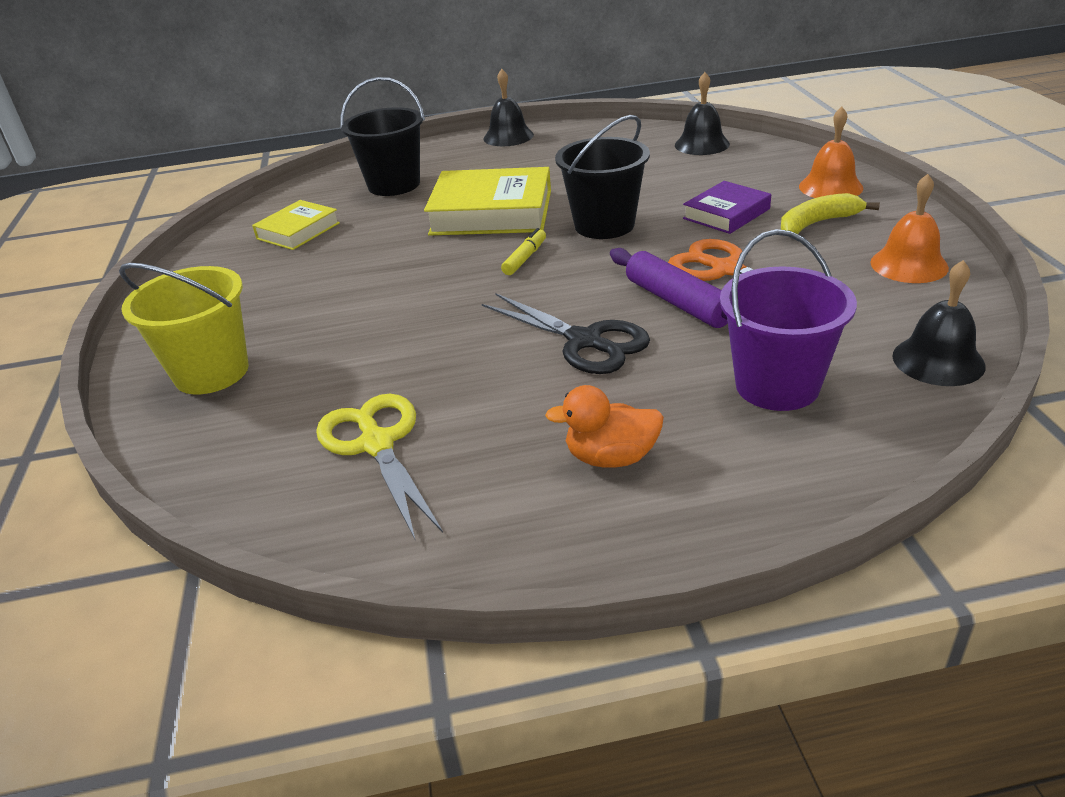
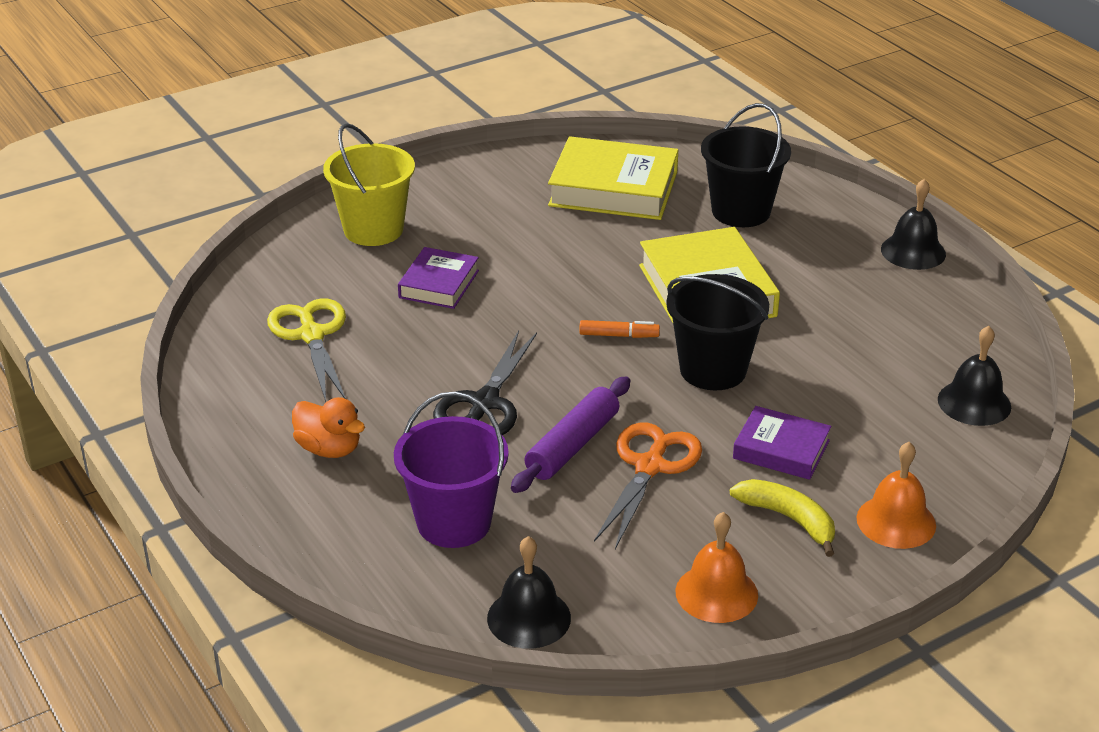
camera: 65 degrees right, 0 degrees up
yellow book [252,200,340,250] -> yellow book [548,136,678,220], size x1.73
yellow scissors [316,394,443,541] -> yellow scissors turned 60 degrees counterclockwise [267,298,346,402]
yellow marker [501,228,546,275] -> orange marker [579,320,660,338]
orange duck [545,385,664,468] -> orange duck turned 150 degrees clockwise [292,397,365,458]
none -> purple book [398,247,479,309]

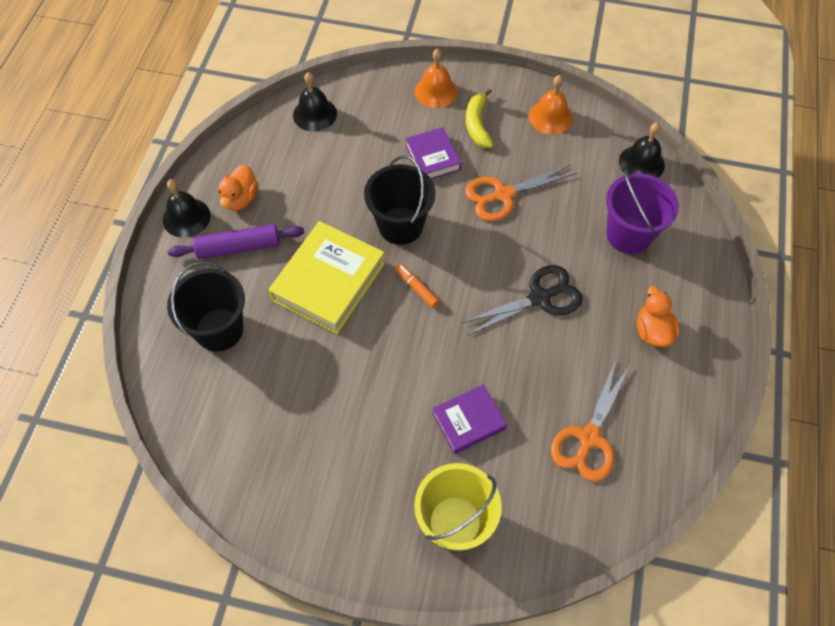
camera: 135 degrees left, 25 degrees up
yellow scissors [267,298,346,402] -> orange scissors [551,360,630,482]
purple rolling pin [511,376,630,493] -> purple rolling pin moved to [168,224,304,259]
yellow book [548,136,678,220] -> none
none -> orange duck [218,164,259,211]

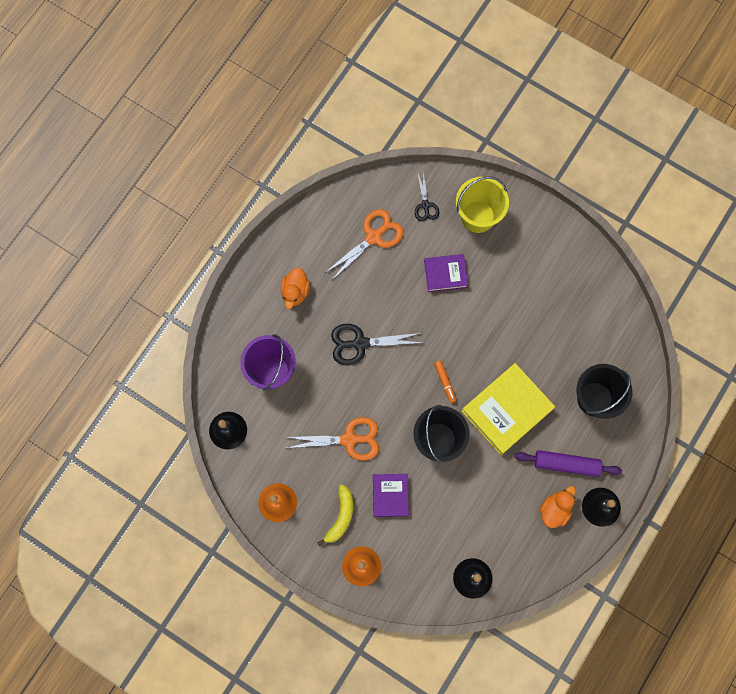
camera: 160 degrees left, 15 degrees up
none -> black scissors [415,170,439,221]

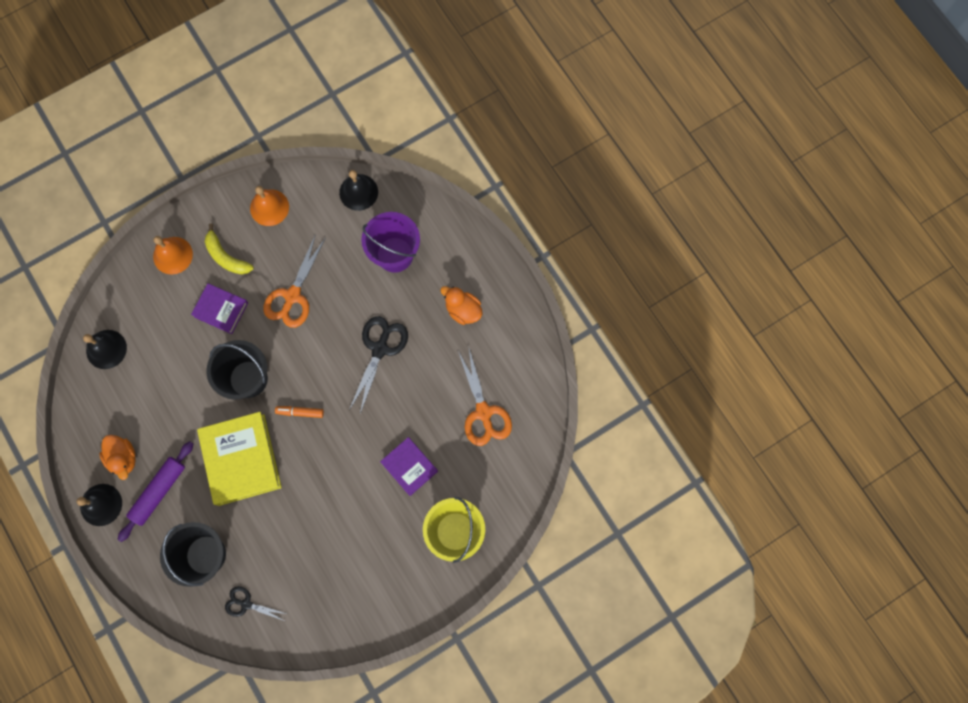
camera: 115 degrees right, 0 degrees up
black scissors [415,170,439,221] -> black scissors moved to [225,586,287,621]
purple book [424,254,468,292] -> purple book turned 60 degrees counterclockwise [380,437,438,496]

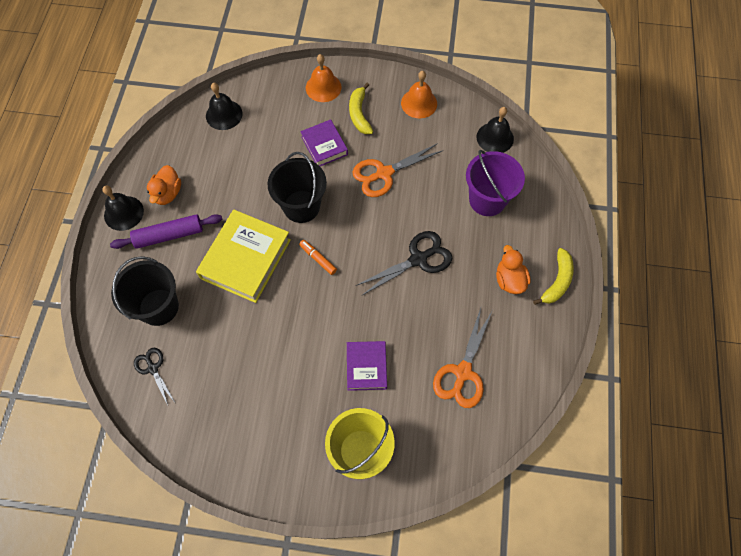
camera: 40 degrees right, 10 degrees down
none -> yellow banana [533,248,574,305]

